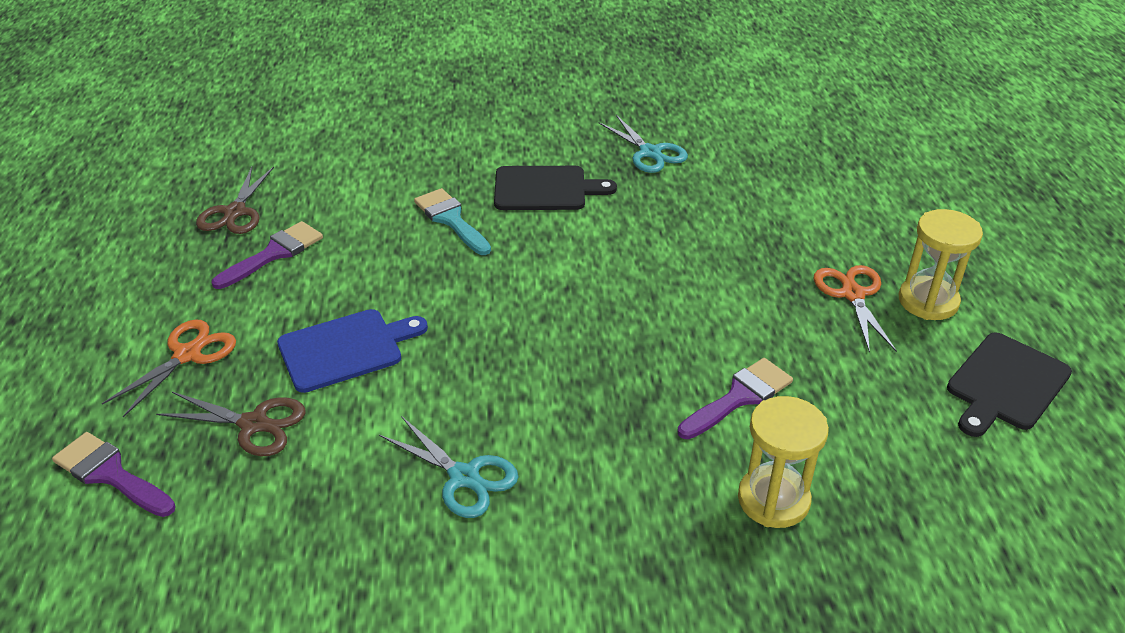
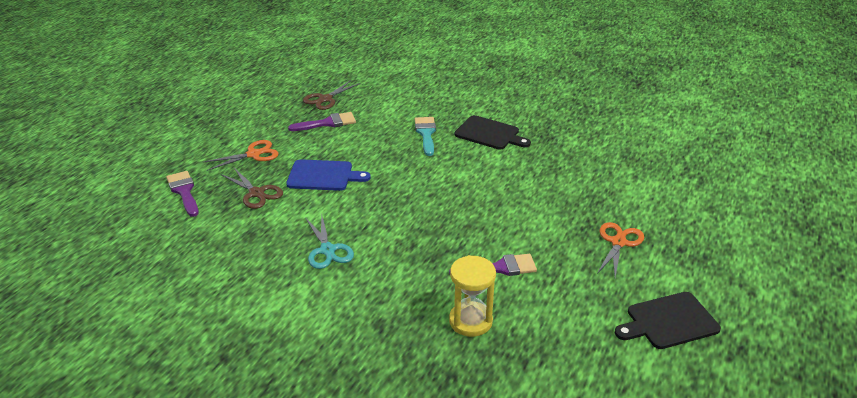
camera: 30 degrees right, 5 degrees down
turquoise scissors [599,115,688,173] -> none
yellow hourglass [899,209,983,320] -> none

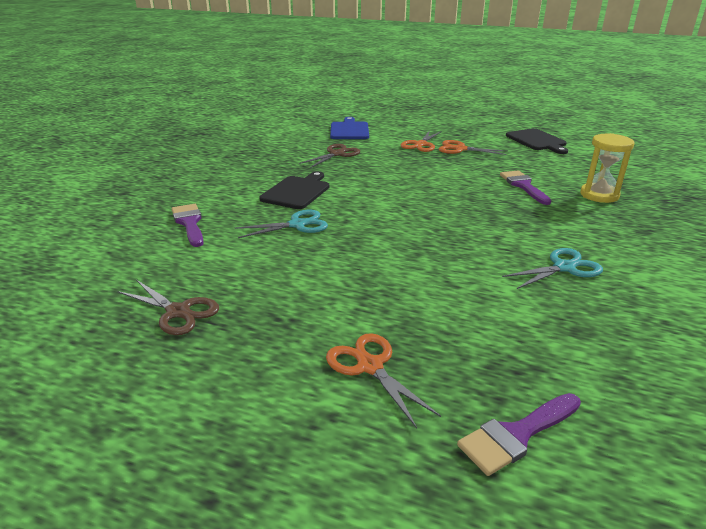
camera: 95 degrees left, 5 degrees down
brown scissors [221,168,283,209] -> brown scissors moved to [299,144,360,168]
blue cutting board [286,159,371,191] -> blue cutting board moved to [330,117,369,139]
purple brush [288,112,356,131] -> purple brush moved to [172,204,204,247]
turquoise brush [415,117,436,156] -> turquoise scissors [235,210,328,238]
none -> orange scissors [401,130,442,152]

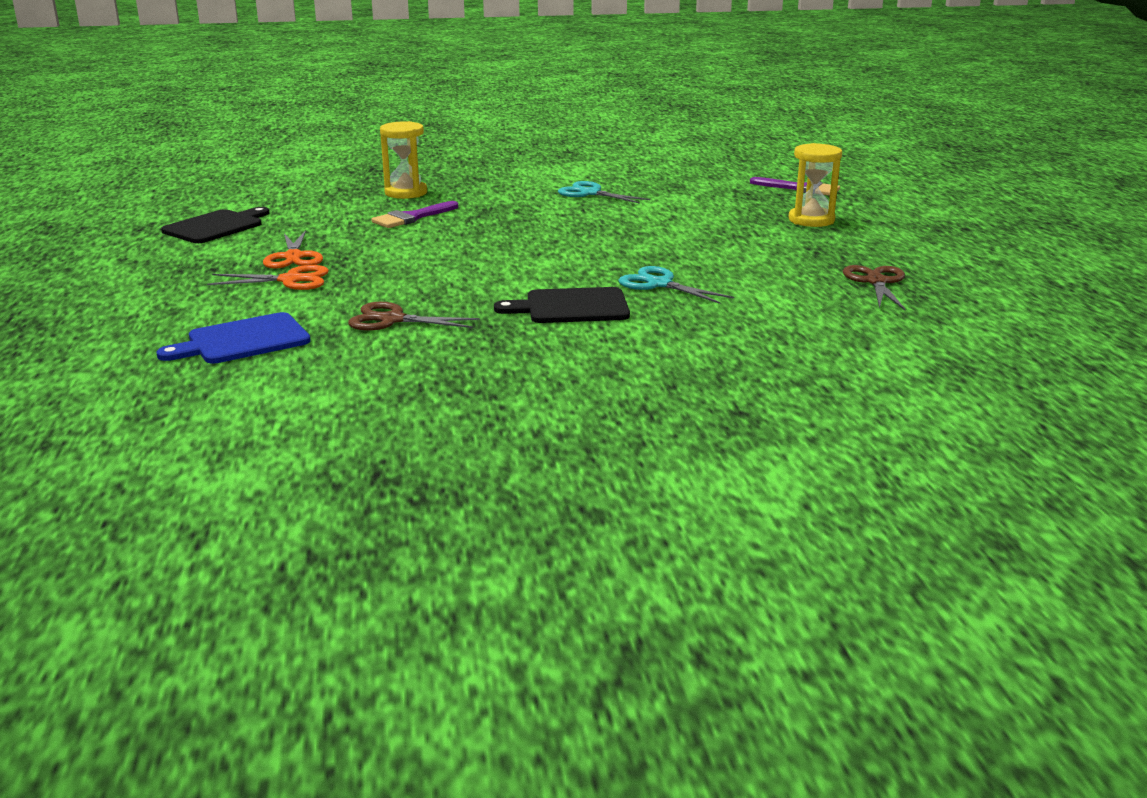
camera: 120 degrees left, 5 degrees down
purple brush [172,204,204,247] -> none
orange scissors [326,333,441,428] -> yellow hourglass [789,143,842,227]

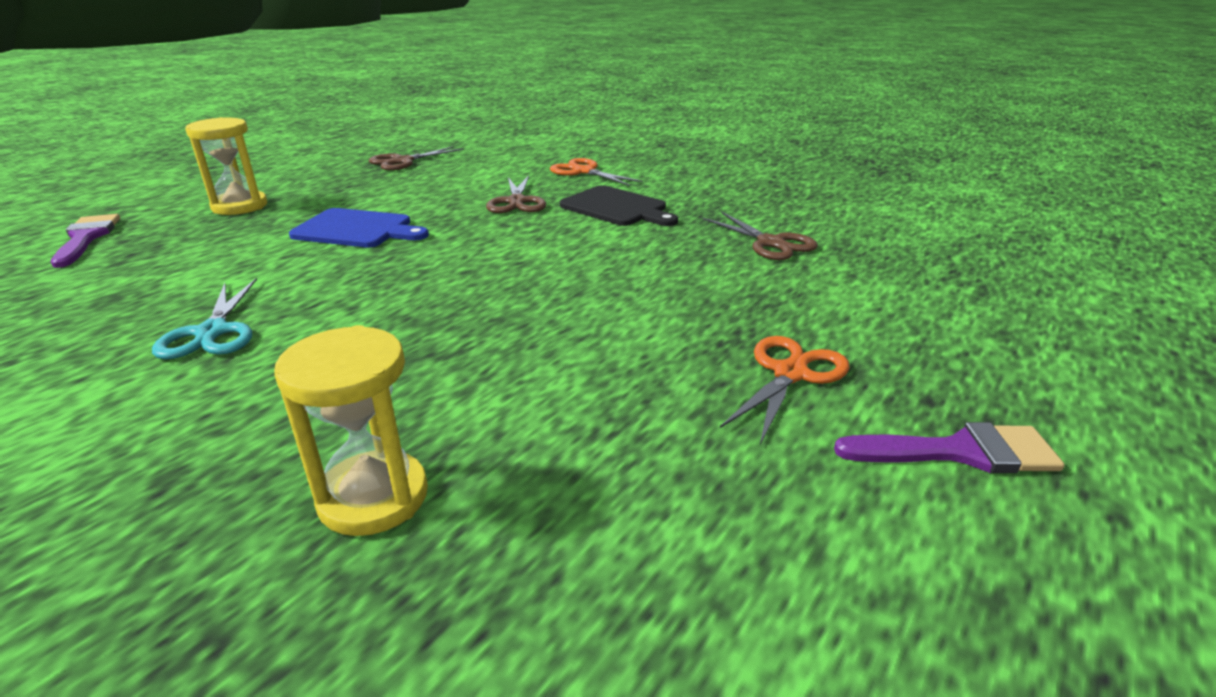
camera: 135 degrees left, 5 degrees up
blue cutting board [156,312,311,364] -> blue cutting board moved to [289,208,429,248]
black cutting board [161,207,269,243] -> none
orange scissors [207,265,329,290] -> orange scissors moved to [550,158,643,186]
purple brush [371,201,458,228] -> purple brush moved to [834,422,1065,473]
turquoise scissors [618,266,734,304] -> brown scissors [486,175,546,213]

